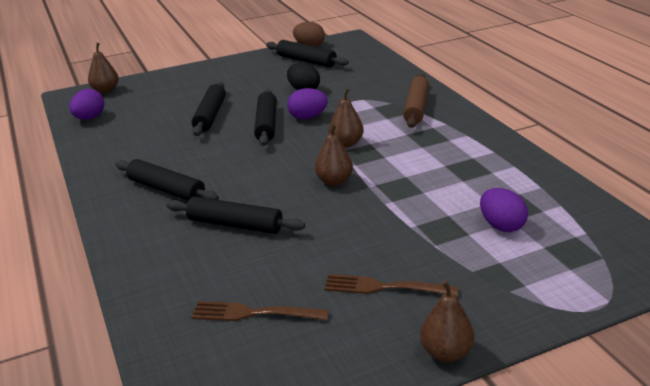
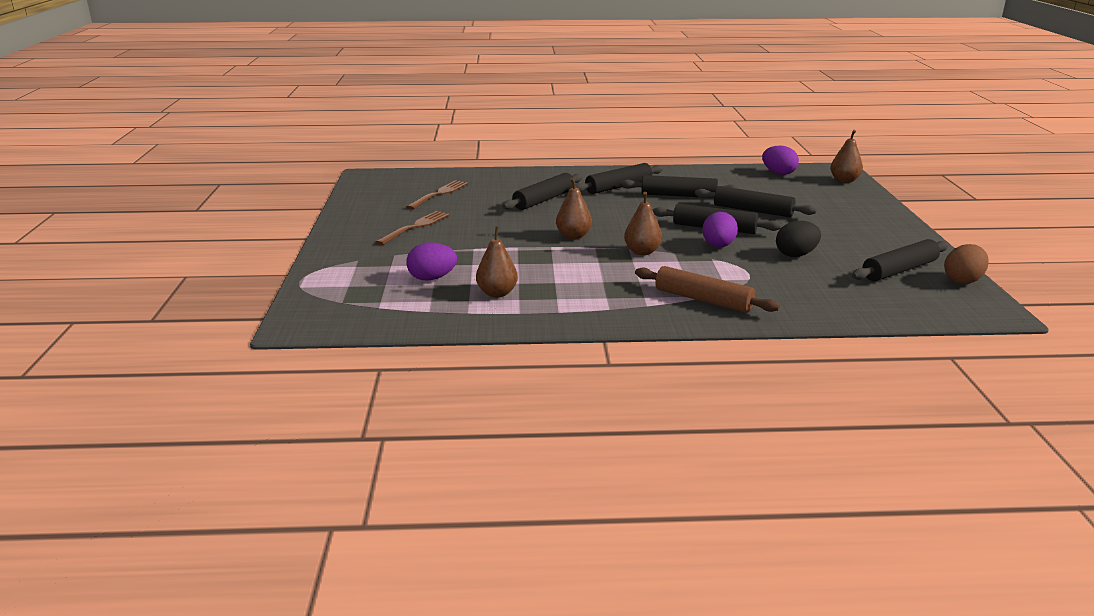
camera: 110 degrees right, 5 degrees down
brown pear [420,280,475,362] -> brown pear moved to [476,226,518,297]
none -> black rolling pin [621,175,739,197]

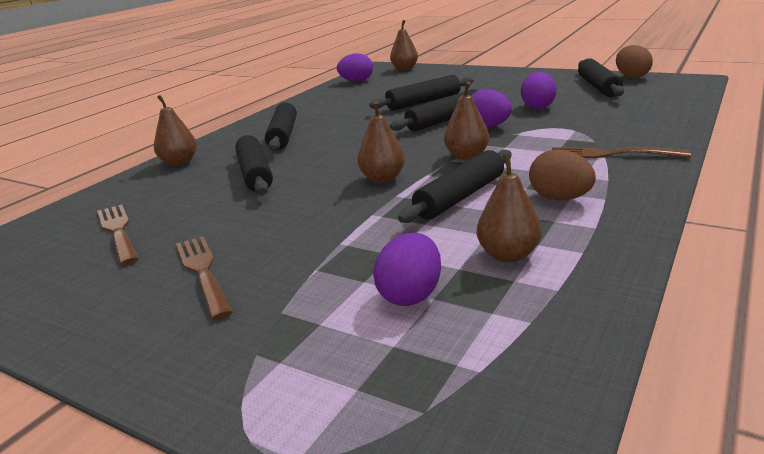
camera: 55 degrees left, 0 degrees up
black rolling pin [621,175,739,197] -> black rolling pin moved to [398,150,512,223]
brown rolling pin [635,266,780,313] -> brown fork [552,147,691,158]
black egg [776,221,821,257] -> purple egg [521,72,557,109]
none -> brown pear [154,95,197,166]
none -> brown egg [529,149,596,200]

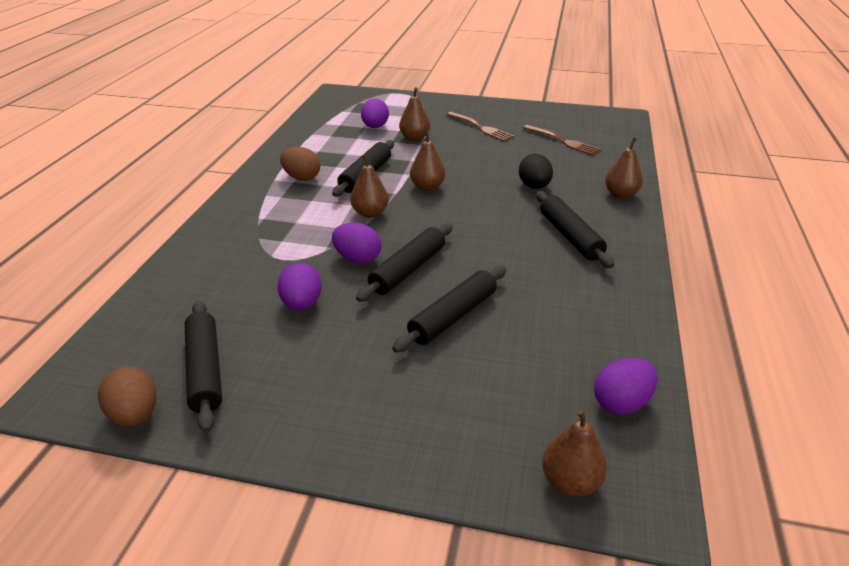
camera: 160 degrees right, 10 degrees up
black rolling pin [235,135,273,194] -> black egg [519,154,553,189]
brown pear [477,154,542,262] -> brown pear moved to [399,87,430,141]
brown fork [552,147,691,158] -> none

